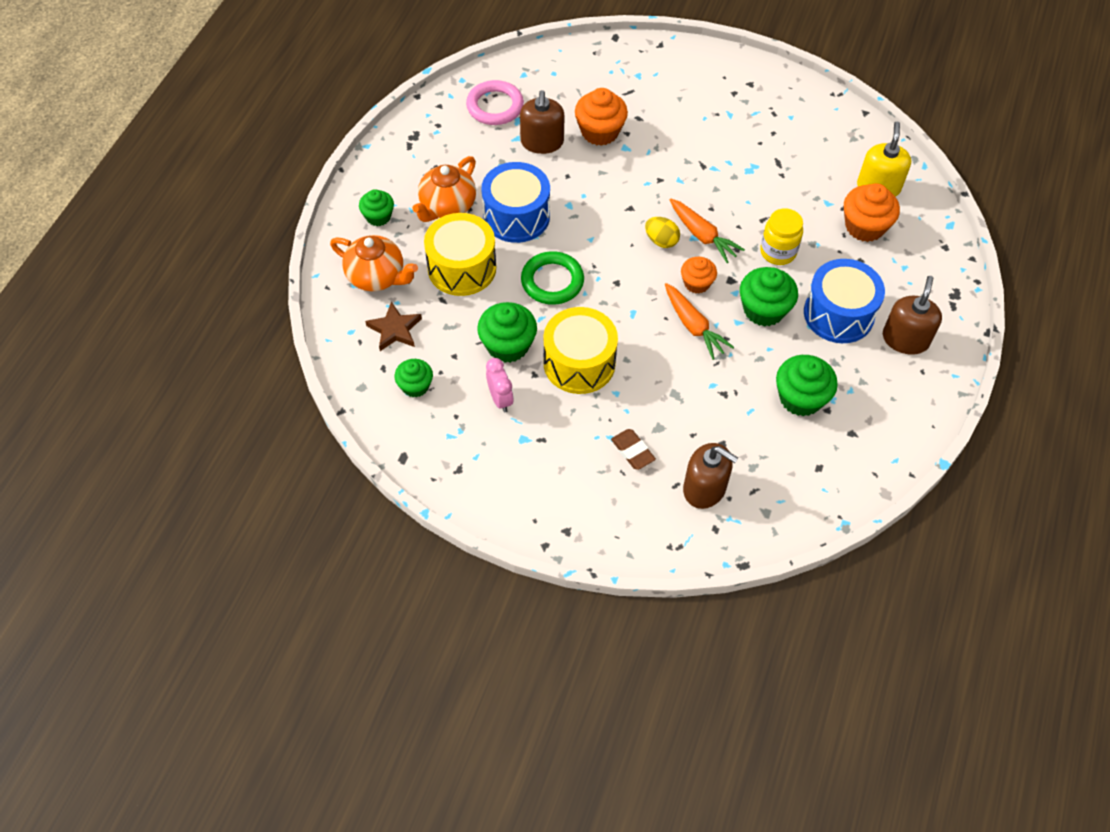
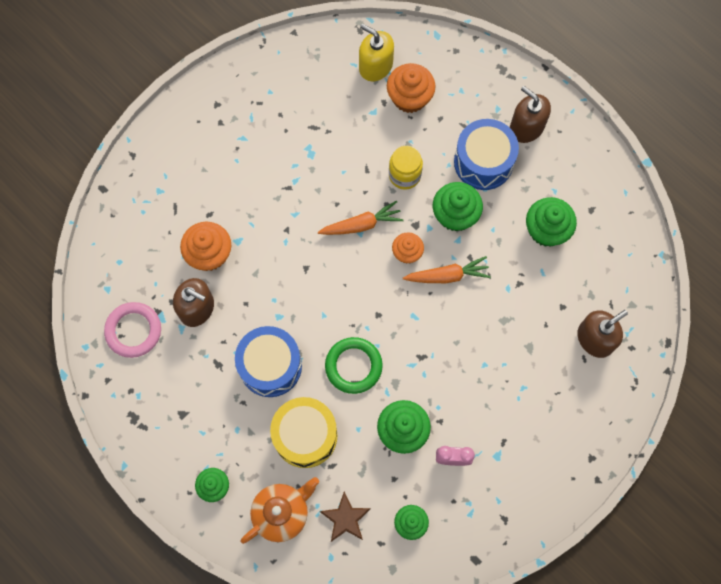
camera: 65 degrees left, 15 degrees up
orange teapot [412,156,476,222] -> none
yellow drum [543,307,618,394] -> none
brown eraser [611,429,656,470] -> none
yellow egg [645,217,680,248] -> none

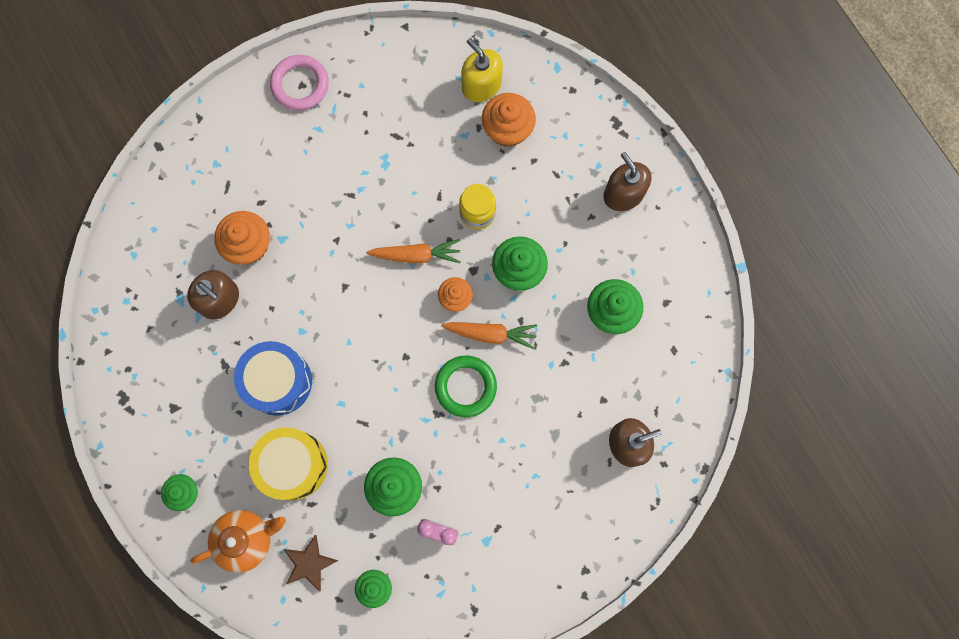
camera: 15 degrees right, 5 degrees up
pink ring [104,302,161,358] -> pink ring moved to [270,55,329,111]
green ring [325,337,383,394] -> green ring moved to [435,355,497,417]
blue drum [454,119,519,190] -> none

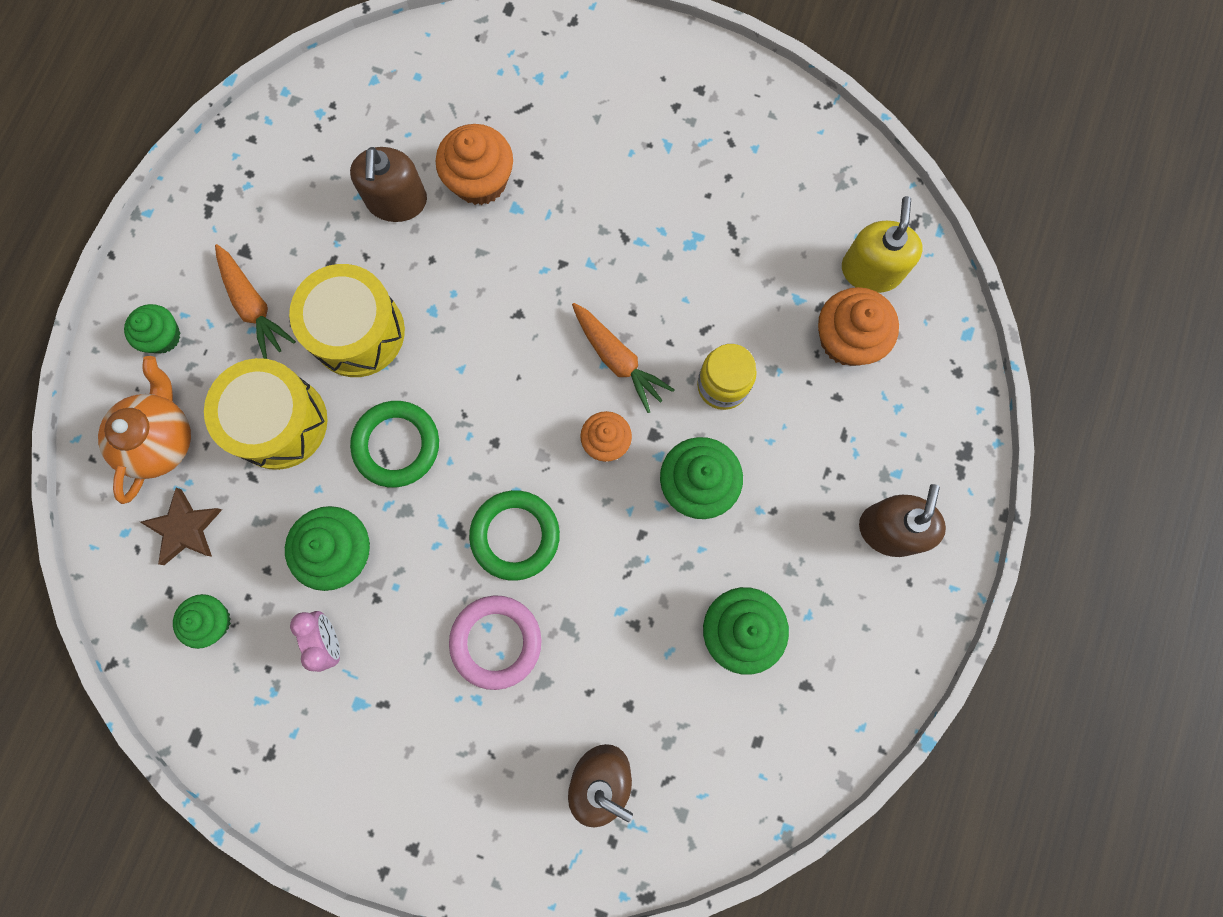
camera: 50 degrees right, 0 degrees up
orange teapot [191,510,286,573] -> orange teapot turned 105 degrees counterclockwise [98,356,191,504]
blue drum [234,341,312,416] -> yellow drum [289,264,405,377]
pink ring [270,55,329,111] -> pink ring moved to [449,595,541,690]
orange carrot [441,322,537,349] -> orange carrot moved to [215,244,296,359]
none -> green ring [350,401,439,487]

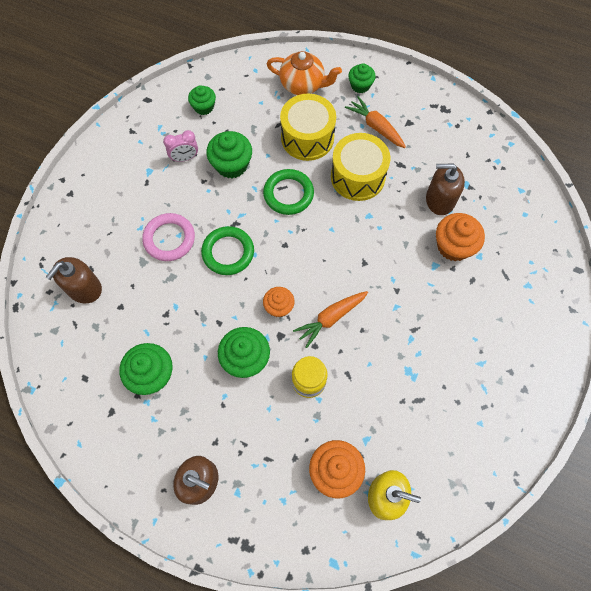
camera: 95 degrees right, 10 degrees down
brown star [140,488,222,565] -> none
orange carrot [215,244,296,359] -> orange carrot turned 75 degrees clockwise [345,96,406,148]

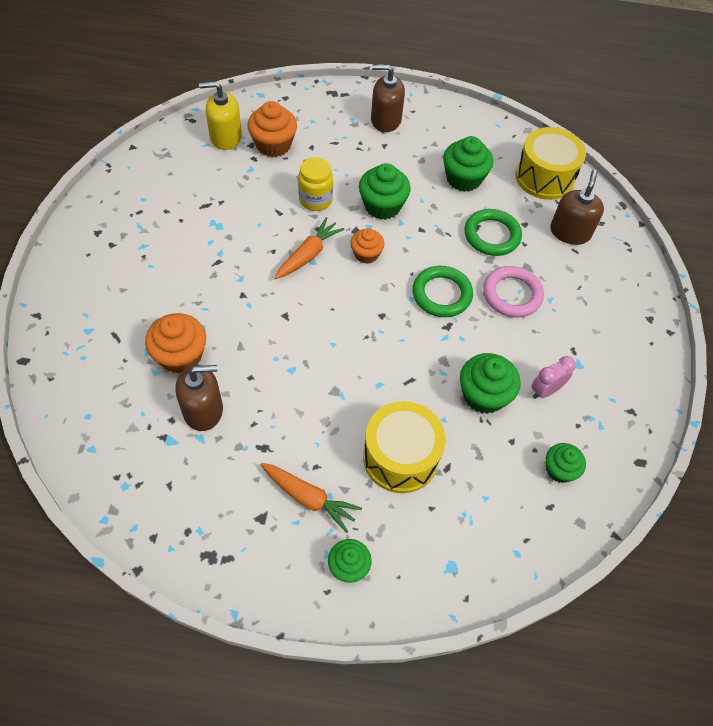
camera: 160 degrees right, 10 degrees down
green ring [263,169,314,215] -> green ring moved to [464,209,522,256]
orange teapot [267,51,342,95] -> none
yellow drum [331,133,391,201] -> yellow drum moved to [515,127,586,200]

